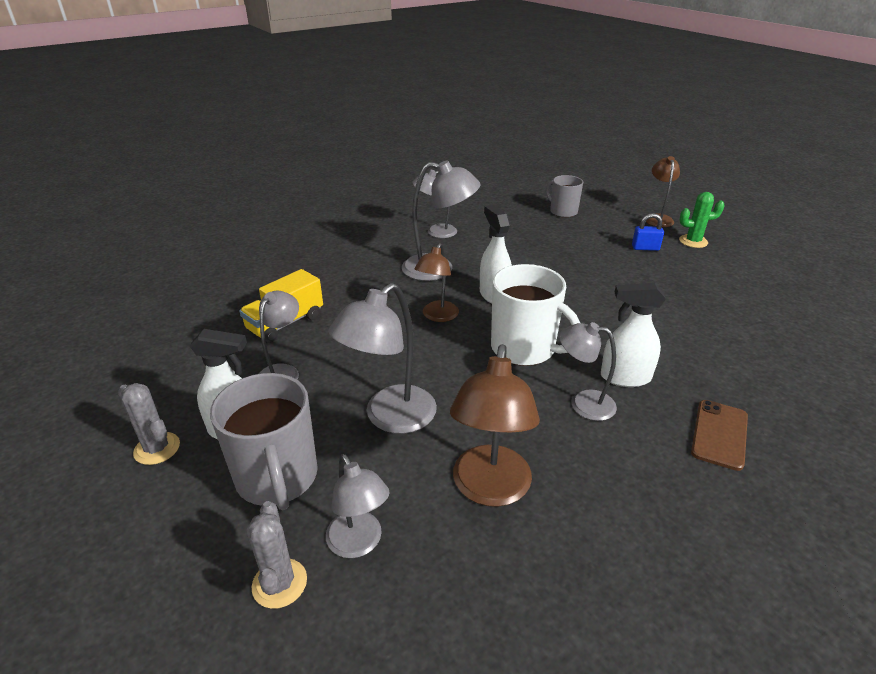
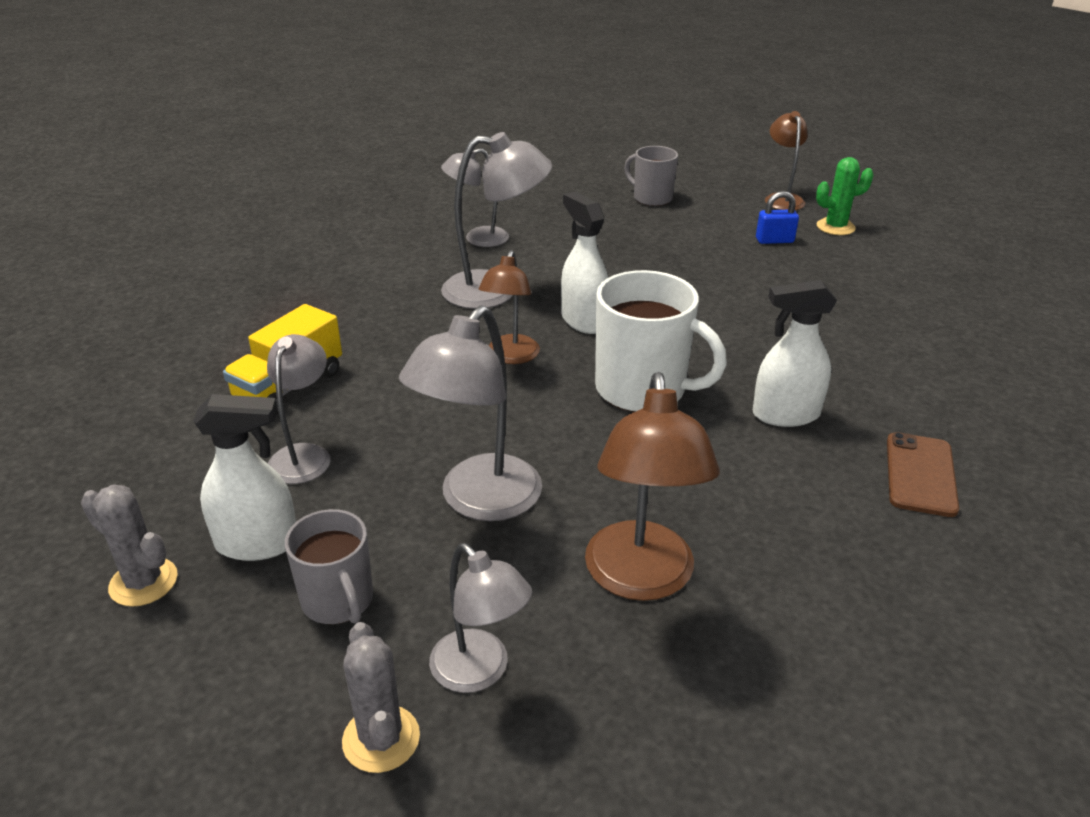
camera: 10 degrees left, 0 degrees up
grey mug [210,373,318,510] -> grey mug [285,509,373,624], size x0.61
grey lamp [560,322,617,421] -> none

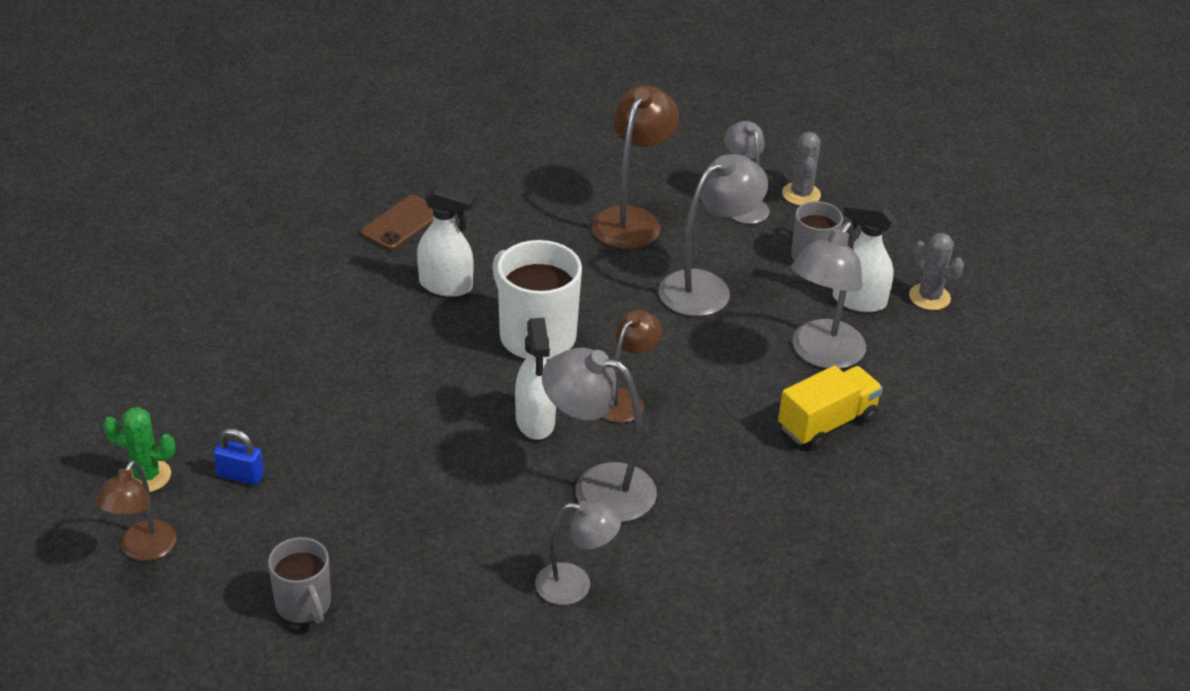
camera: 160 degrees left, 5 degrees up
grey lamp [267,334,330,484] -> grey lamp [791,222,866,369], size x1.56

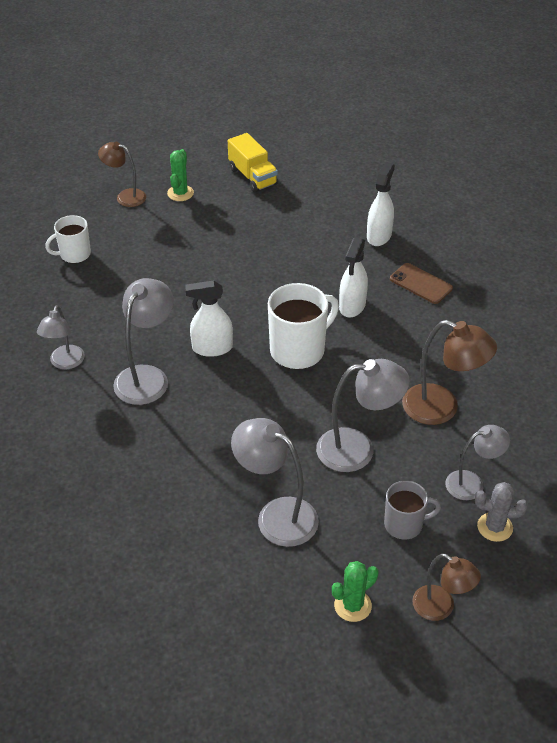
camera: 95 degrees right, 5 degrees up
blue padlock [214,428,264,485] -> none
grey mug [268,537,331,624] -> white mug [45,215,91,263]
brown lamp [603,310,662,423] -> brown lamp moved to [412,553,481,621]
grey lamp [659,154,768,316] -> grey lamp turned 60 degrees counterclockwise [316,359,410,472]
yellow truck [778,365,883,449] -> yellow truck moved to [228,133,278,192]
white spray bottle [833,200,894,312] -> white spray bottle moved to [367,162,395,246]
grey cactus [909,233,964,310] -> green cactus [332,561,378,622]

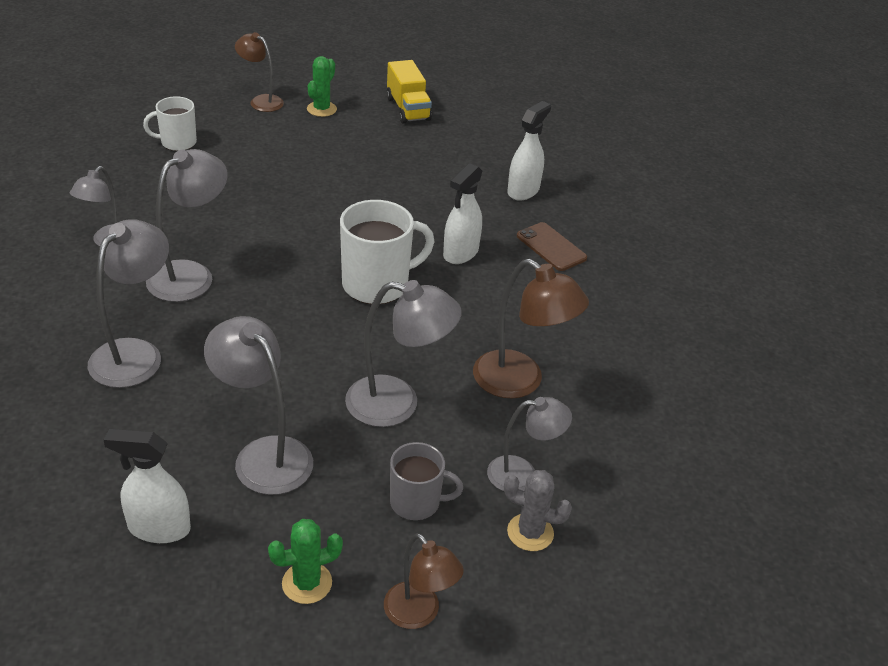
camera: 10 degrees right, 5 degrees down
white spray bottle [185,280,233,357] -> white spray bottle moved to [104,429,191,543]
none -> grey lamp [88,219,169,388]

